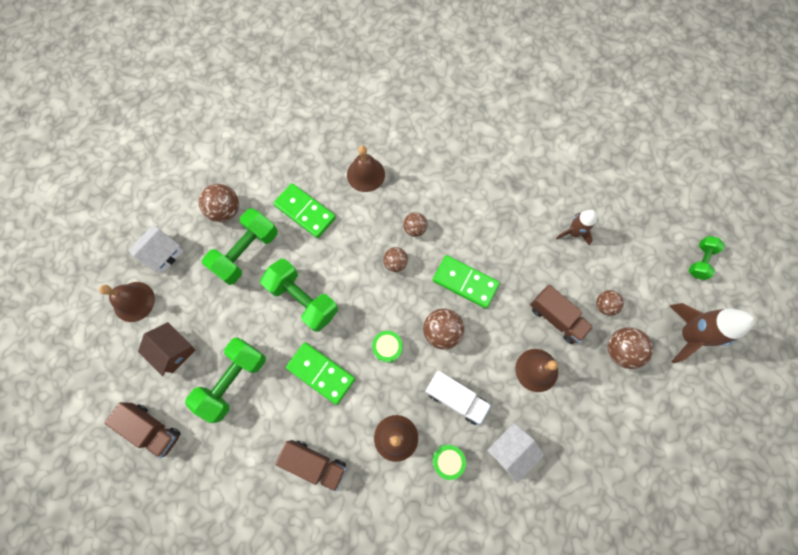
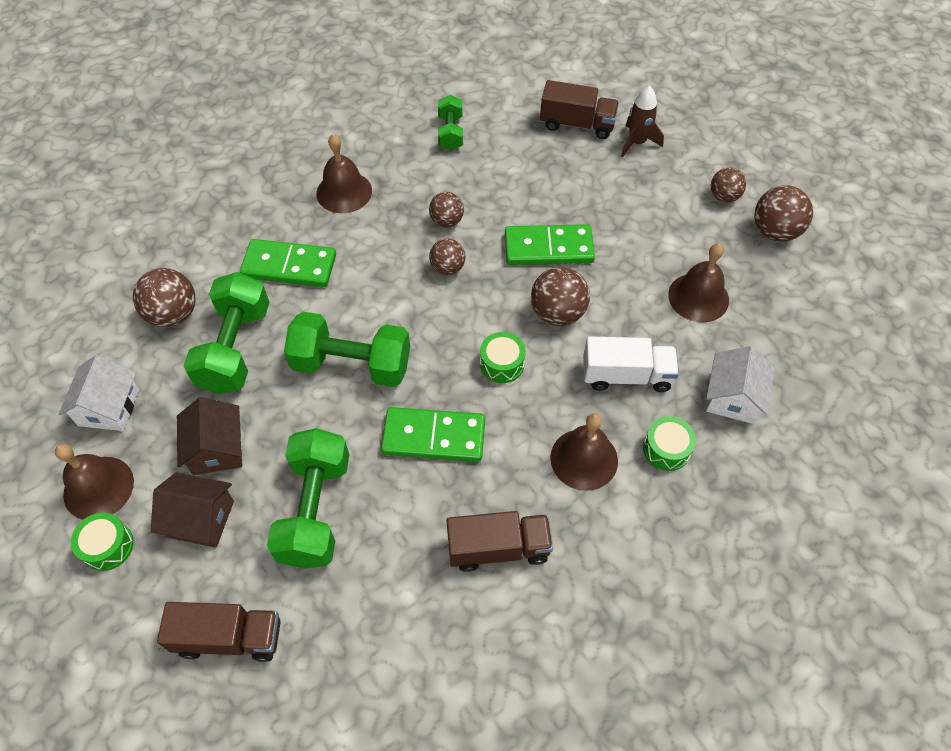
camera: 30 degrees left, 15 degrees down
brown truck [530,285,593,344] -> brown truck moved to [540,80,619,139]
brown rocket [670,303,754,363] -> none
green dumbbell [689,236,725,280] -> green dumbbell moved to [438,95,463,151]
none -> green drum [71,513,134,571]
none -> brown house [177,397,243,475]

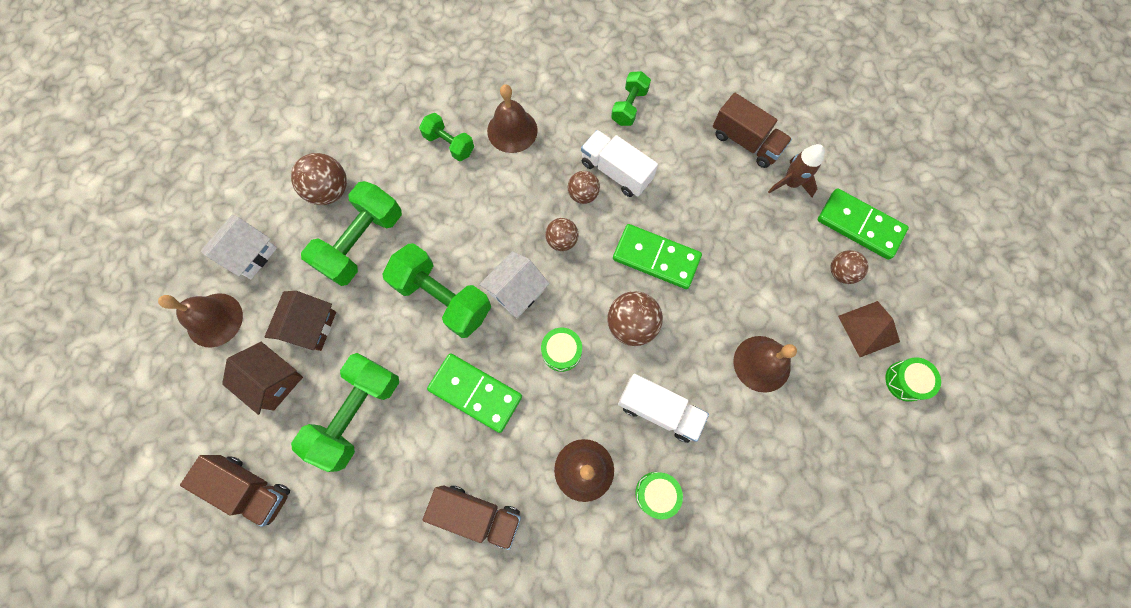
camera: 25 degrees right, 15 degrees up
green drum [71,513,134,571] -> green drum moved to [885,357,941,402]
green domino [240,239,336,287] -> green domino moved to [817,188,909,260]
white house [706,346,775,424] -> white house moved to [479,251,550,319]
brown ball [754,185,813,242] -> brown pyramid [838,301,900,357]
none -> green dumbbell [419,113,474,161]
none -> white truck [581,130,658,197]

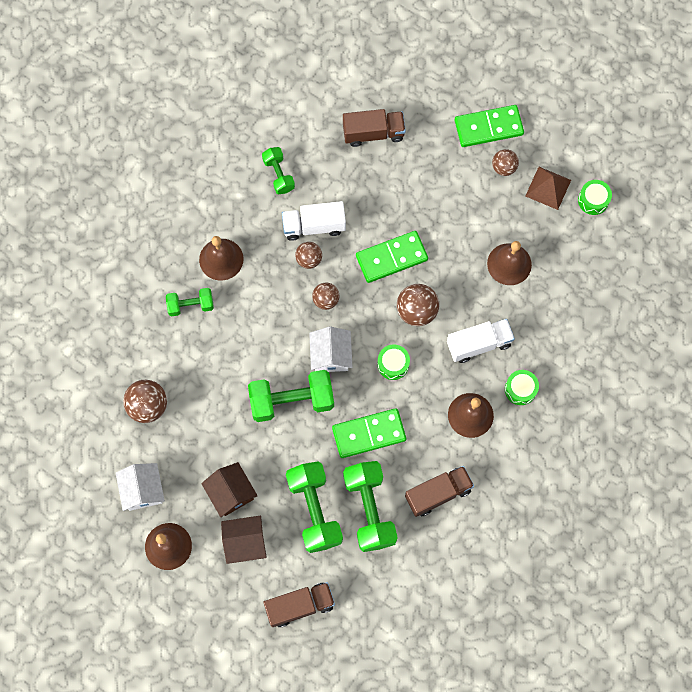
camera: 45 degrees left, 0 degrees up
green dumbbell [301,181,402,286] -> green dumbbell moved to [343,461,398,552]
brown rocket [768,144,825,197] -> none

